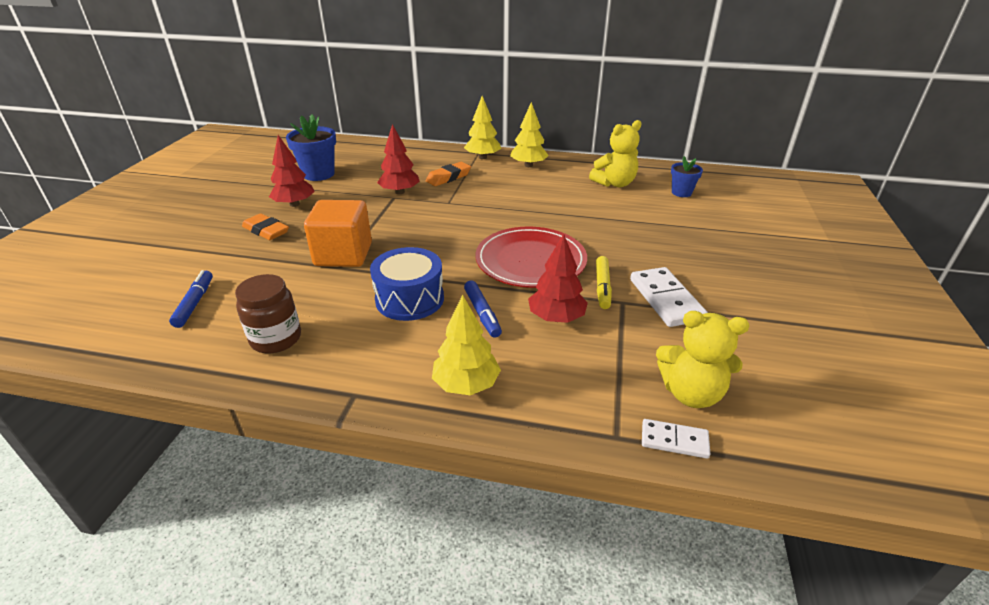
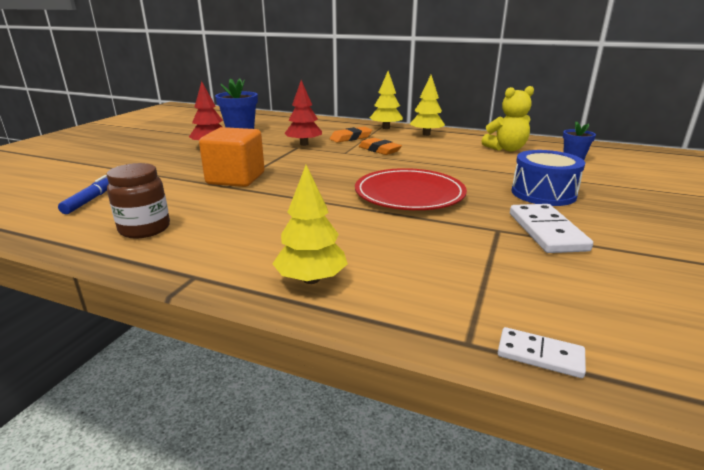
camera: 10 degrees right, 10 degrees down
orange eraser [242,213,289,240] -> orange eraser moved to [359,138,402,155]
blue drum [370,247,444,321] -> blue drum moved to [512,150,585,206]
blue marker [464,280,502,338] -> none
red tree [528,234,588,323] -> none
yellow marker [596,256,612,309] -> none
yellow teddy bear [656,311,749,408] -> none

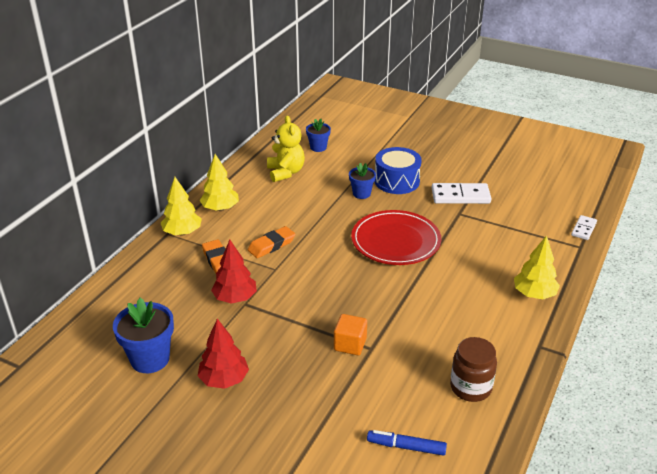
camera: 85 degrees left, 10 degrees up
orange cube [199,127,265,187] -> orange cube [334,314,367,355], size x0.58
none -> blue flower pot [349,163,376,199]

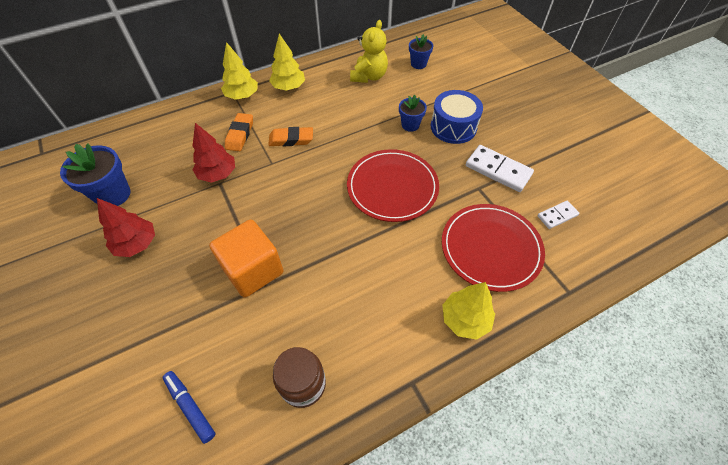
camera: 35 degrees right, 20 degrees up
orange cube [334,314,367,355] -> orange cube [209,219,284,298], size x1.71
white domino [571,215,597,240] -> white domino moved to [537,201,579,229]
none -> red plate [442,204,545,292]

